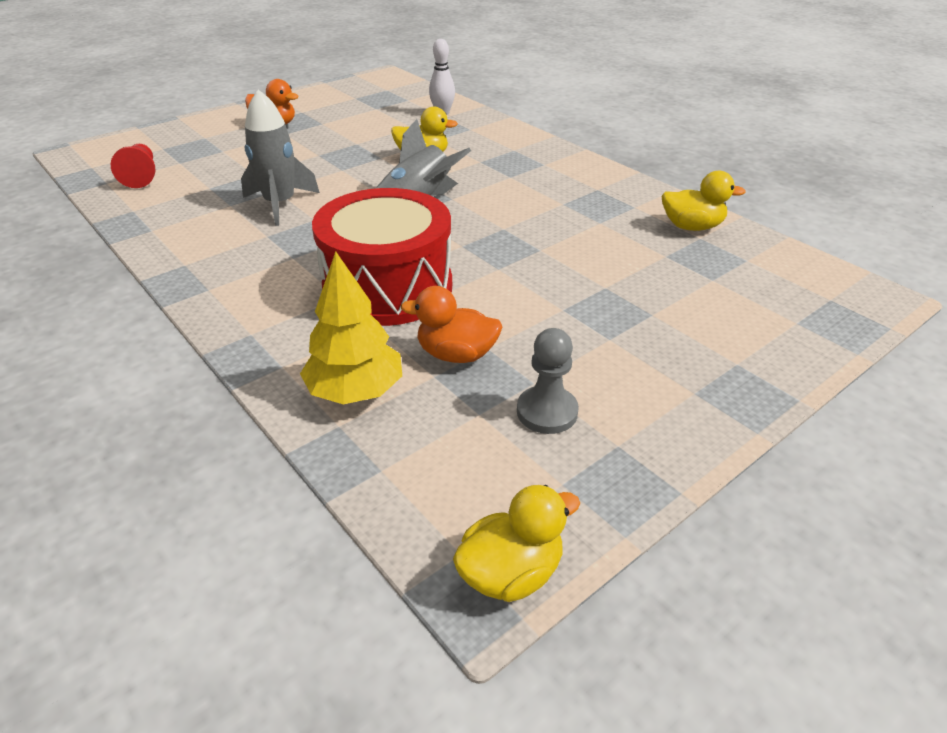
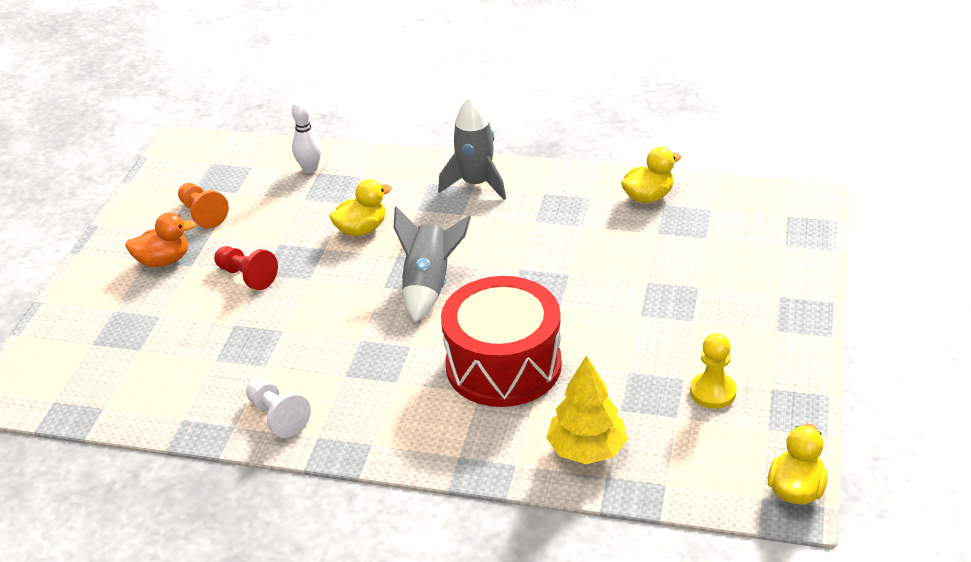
camera: 35 degrees left, 0 degrees up
red pawn [111,144,155,188] -> red pawn moved to [214,246,278,290]
grey rocket [241,89,320,226] -> grey rocket moved to [438,96,506,200]
orange duck [401,286,502,363] -> none
grey pawn [517,328,579,434] -> yellow pawn [690,333,737,409]
none -> orange pawn [178,183,229,228]
none -> white pawn [246,378,311,438]

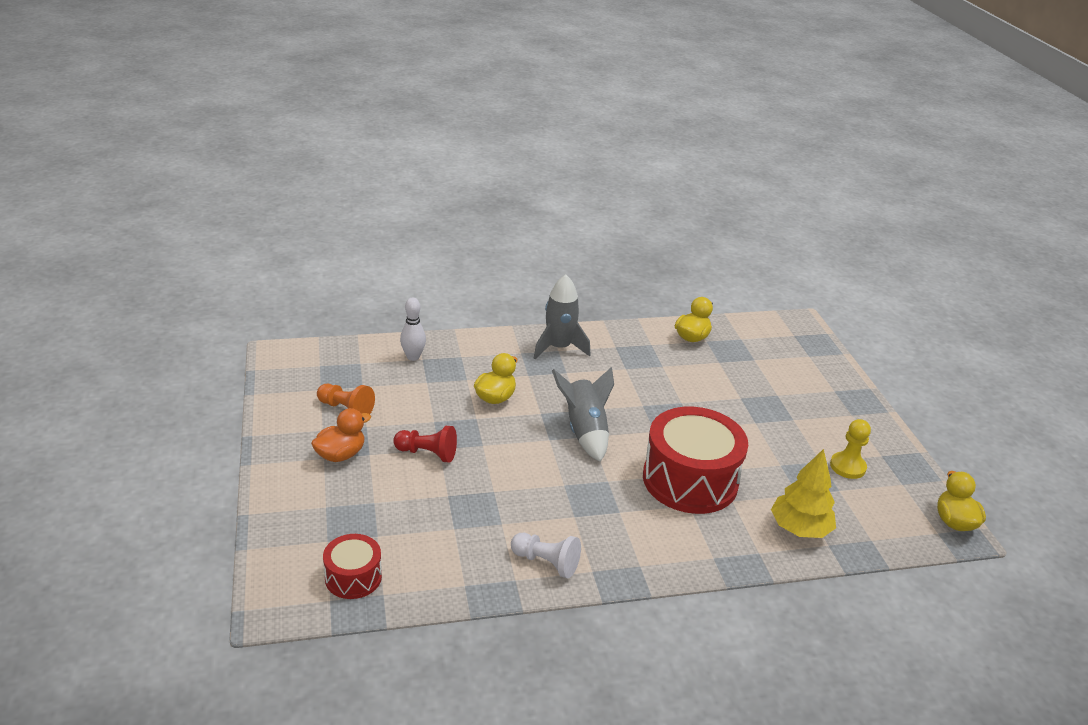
camera: 30 degrees left, 5 degrees down
none -> red drum [323,534,382,599]

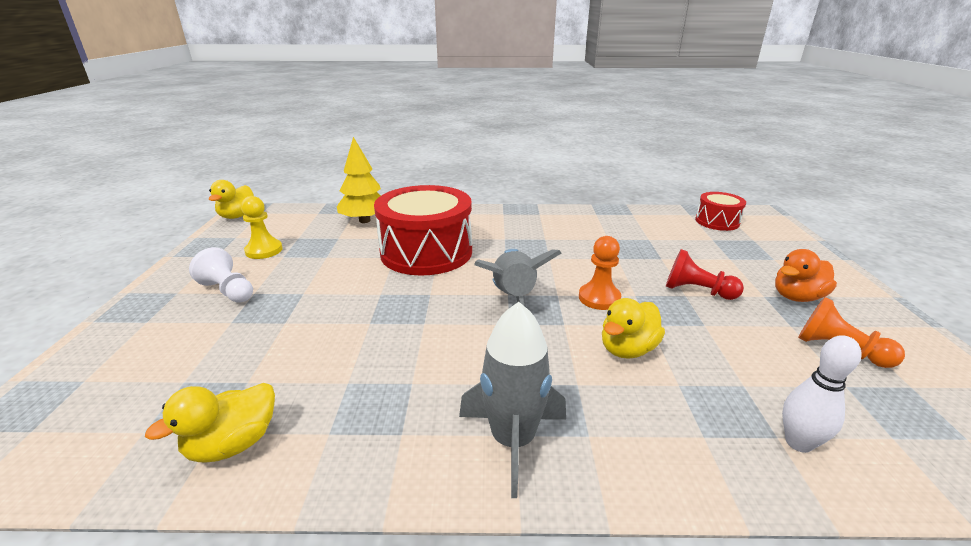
camera: 165 degrees left, 5 degrees down
white pawn [511,533,581,578] -> white pawn moved to [189,247,253,303]
none -> orange pawn [579,236,621,310]

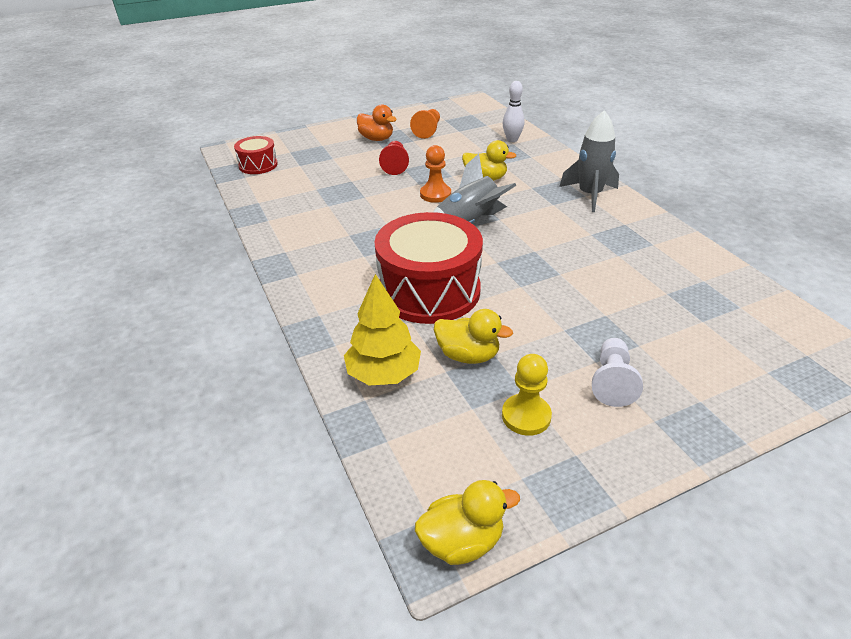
camera: 115 degrees left, 10 degrees up
yellow duck [145,383,275,462] -> yellow duck moved to [434,309,513,364]

